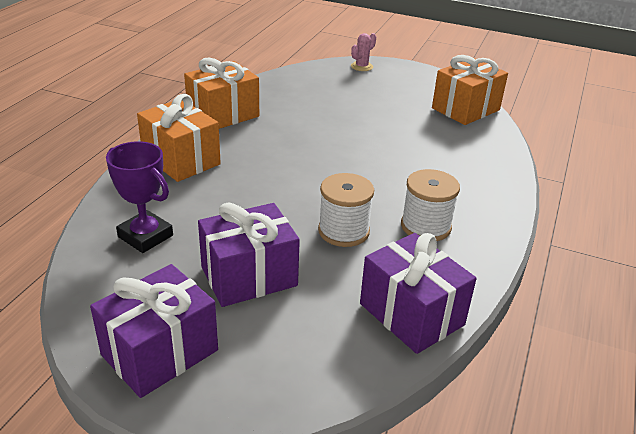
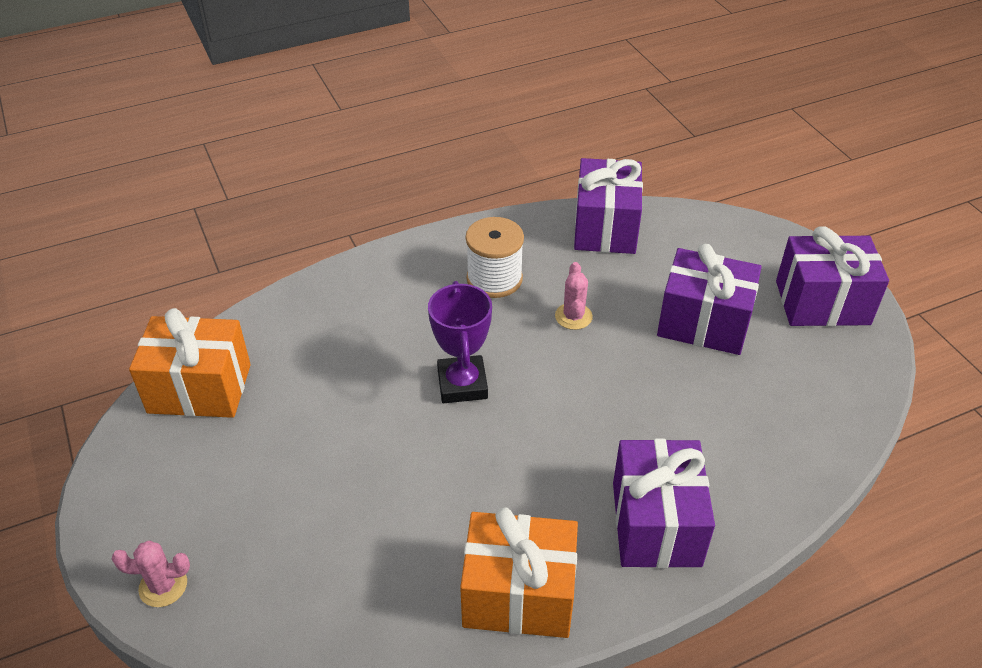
camera: 135 degrees left, 10 degrees up
purple trophy [106,141,173,253] -> purple trophy moved to [428,281,492,403]
orange gift [137,94,221,182] -> purple gift [613,439,715,568]
white spool [318,173,374,247] -> pink cactus [555,262,593,330]

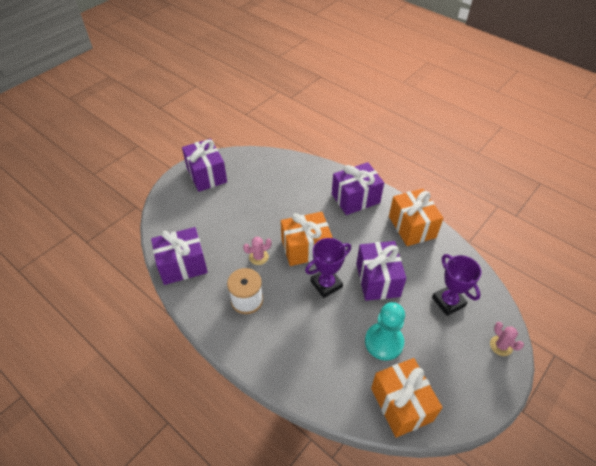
camera: 115 degrees left, 5 degrees up
purple gift [657,244,761,355] -> purple gift moved to [356,241,407,301]
none -> orange gift [281,212,333,266]
none -> turquoise pawn [365,302,405,361]
none -> purple trophy [432,254,481,316]

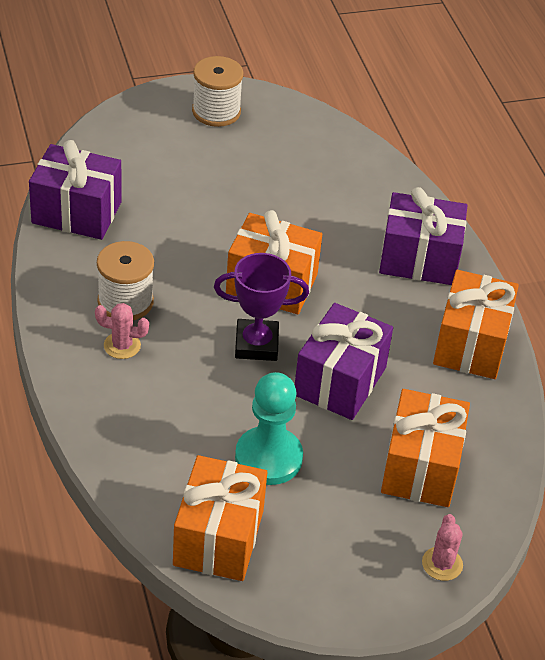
camera: 30 degrees right, 5 degrees down
purple gift [182,138,227,192] -> white spool [192,56,243,127]
pink cactus [243,237,272,265] -> pink cactus moved to [95,303,149,359]
purple trophy [432,254,481,316] -> orange gift [381,389,470,507]

